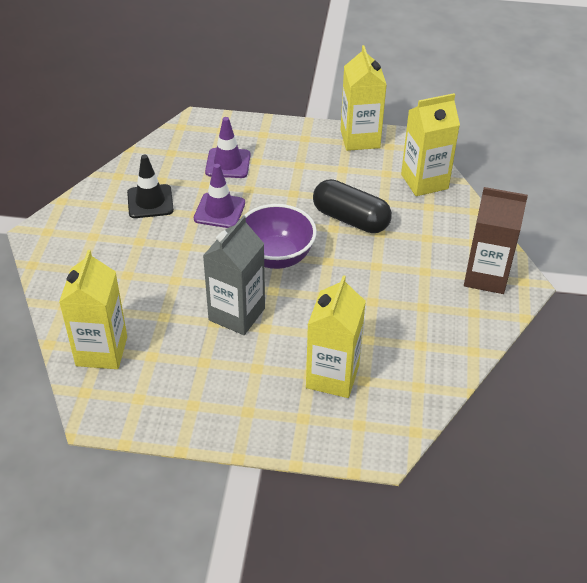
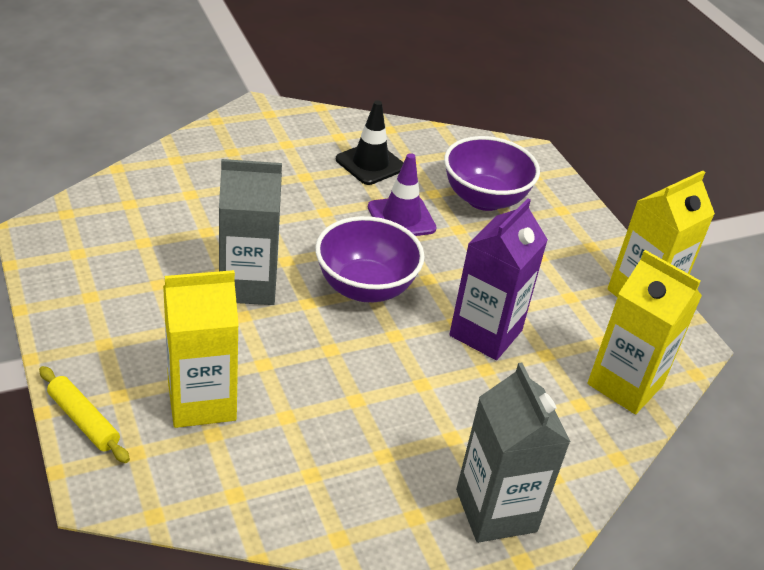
camera: 55 degrees right, 5 degrees down
yellow carton [59,250,127,369] -> none
purple traffic cone [205,117,251,178] -> purple bowl [444,136,540,211]
black capsule [313,179,392,233] -> purple carton [449,198,548,360]
brown carton [464,187,528,294] -> grey carton [456,363,570,543]
none -> yellow rolling pin [39,366,130,463]

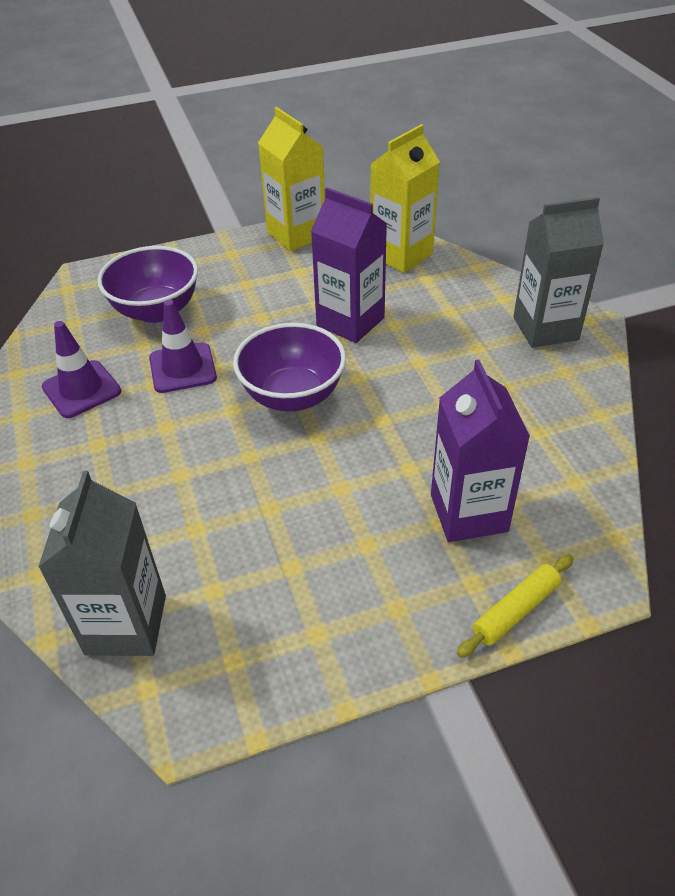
camera: 80 degrees left, 5 degrees up
yellow carton [163,270,239,428] -> purple carton [431,360,530,542]
grey carton [219,159,282,305] -> grey carton moved to [38,471,166,656]
black traffic cone [336,100,404,185] -> purple traffic cone [42,321,121,418]

